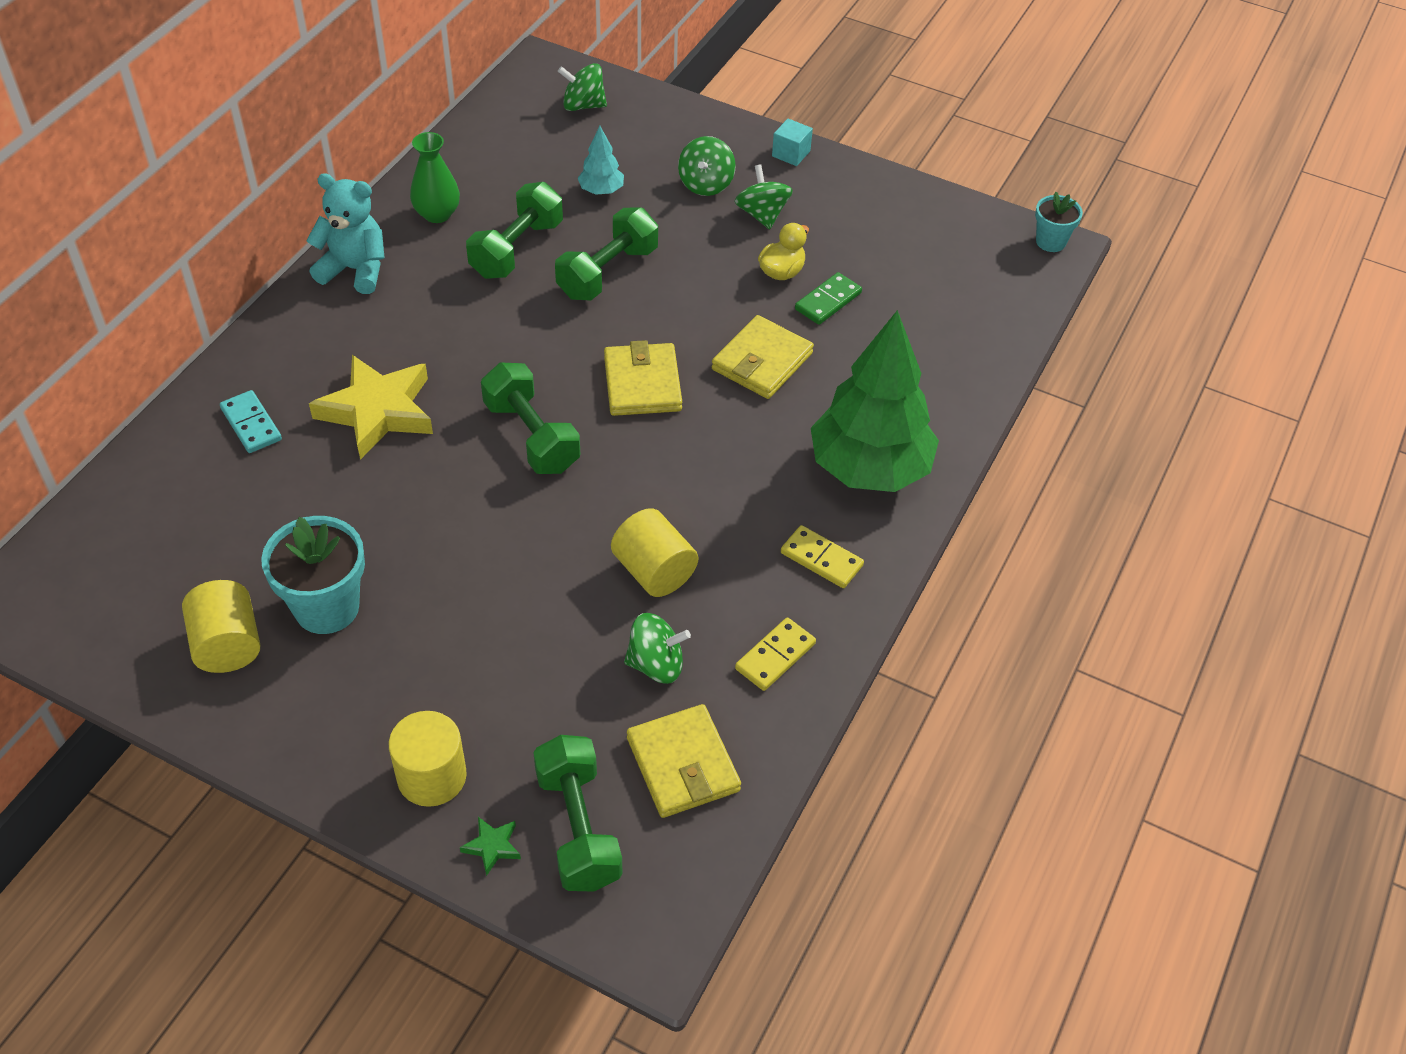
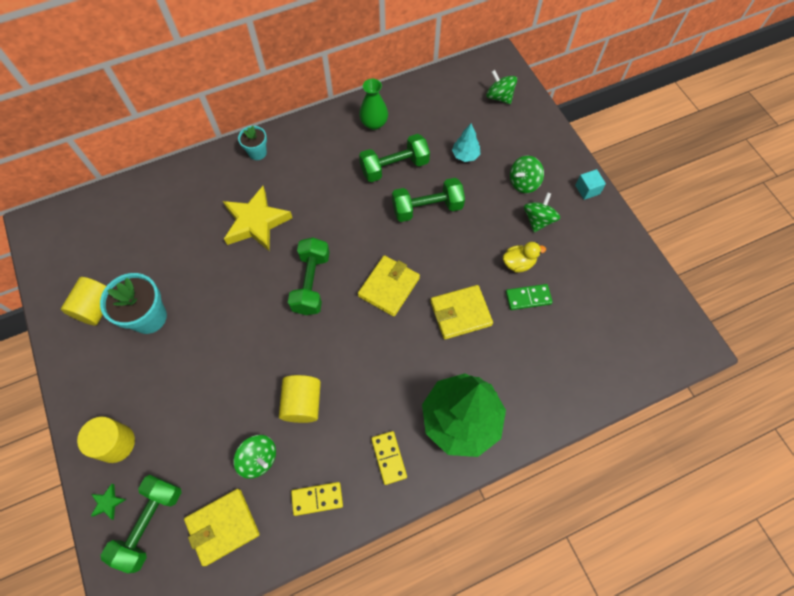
camera: 40 degrees right, 15 degrees up
turquoise domino [220,390,282,453] -> none
turquoise teddy bear [306,173,385,294] -> none
yellow wallet [627,704,741,818] -> yellow wallet turned 45 degrees clockwise [184,489,260,566]
turquoise flower pot [1035,192,1083,252] -> turquoise flower pot moved to [238,126,267,160]

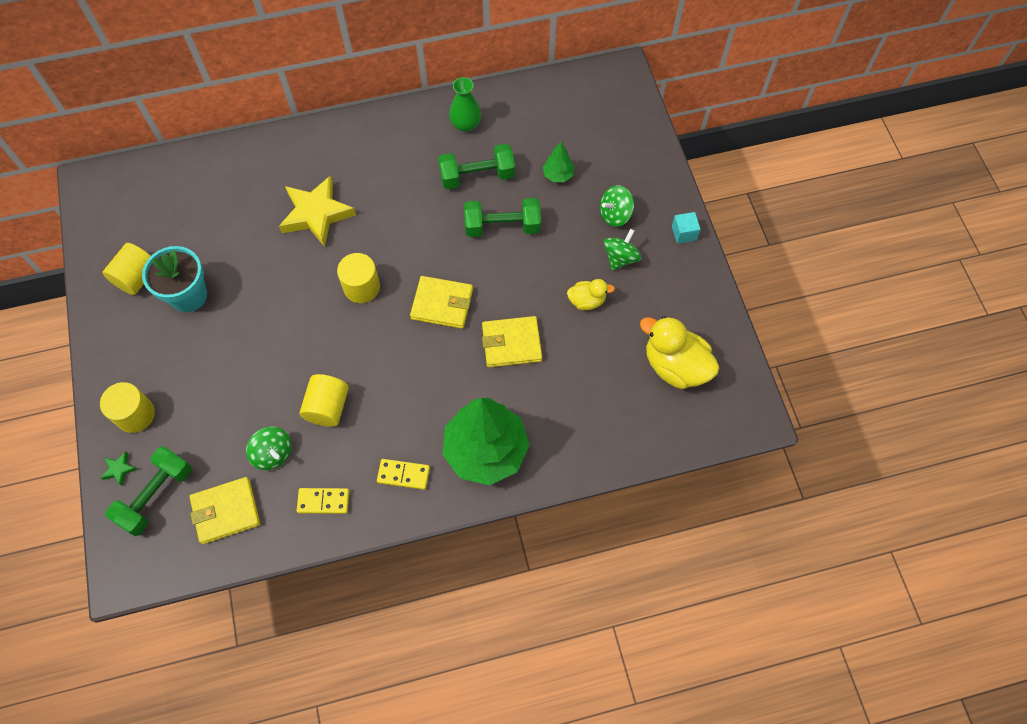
camera: 10 degrees right, 0 degrees up
turquoise flower pot [238,126,267,160] -> none
green dumbbell [288,237,330,315] -> yellow cylinder [337,253,380,303]
yellow wallet [358,255,420,317] -> yellow wallet turned 60 degrees clockwise [410,276,473,329]
yellow domino [371,431,407,485] -> yellow domino turned 75 degrees counterclockwise [377,459,430,490]
turquoise tree [452,123,480,162] -> green tree [543,142,575,182]
green spinning top [486,70,517,104] -> none
green domino [506,284,553,310] -> none
none -> yellow duck [640,316,719,389]

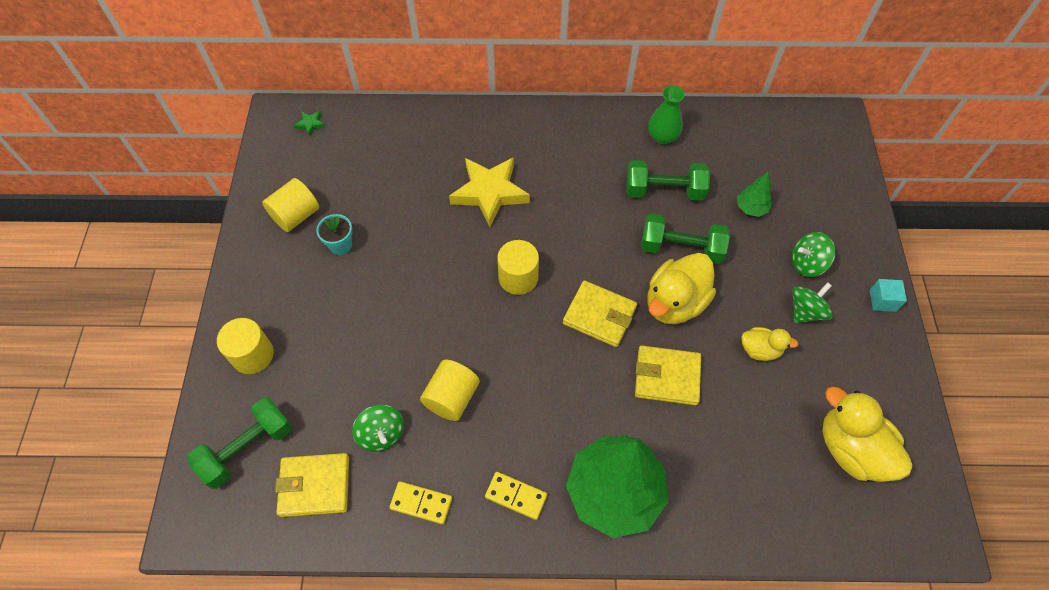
camera: 15 degrees right, 5 degrees down
green star [101,451,137,486] -> green star moved to [294,111,326,136]
turquoise flower pot [142,246,207,312] -> turquoise flower pot [316,214,353,255], size x0.58
none -> yellow duck [648,253,716,324]

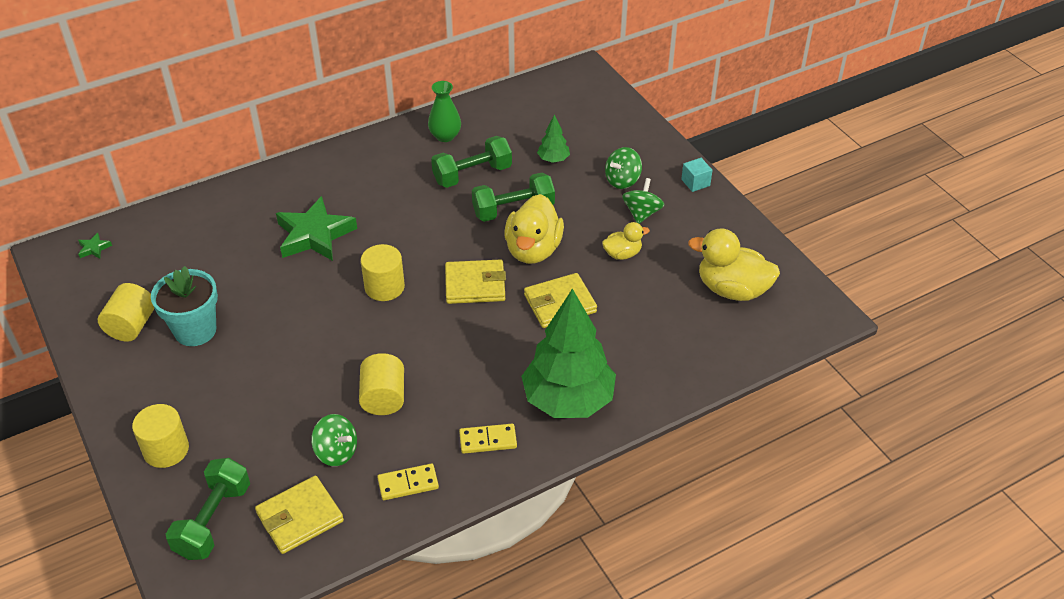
camera: 30 degrees left, 15 degrees down
turquoise flower pot [316,214,353,255] -> turquoise flower pot [151,266,218,346], size x1.72
yellow star [449,157,530,227] -> green star [276,196,357,261]

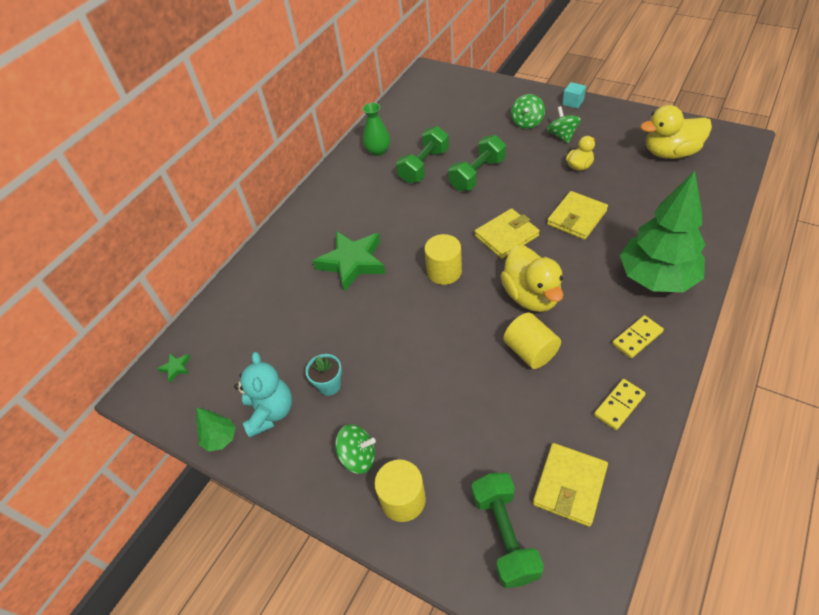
camera: 25 degrees left, 5 degrees up
yellow cylinder [98,283,155,342] -> turquoise teddy bear [234,352,292,438]
turquoise flower pot [151,266,218,346] -> turquoise flower pot [305,354,342,396], size x0.58
green spinning top [311,414,357,466] -> green spinning top moved to [335,424,376,474]
yellow duck [504,194,564,264] -> yellow duck moved to [500,245,564,312]
green tree [537,115,570,163] -> green tree moved to [196,408,236,452]

